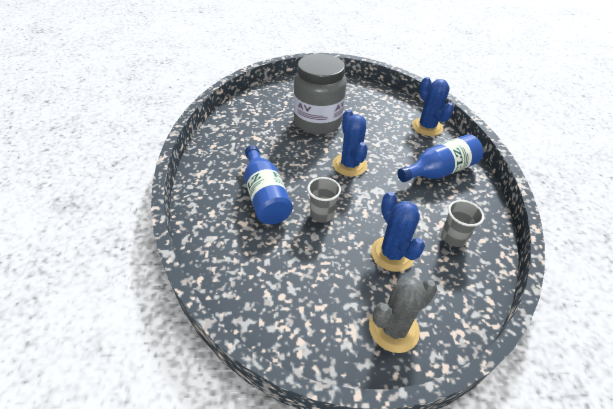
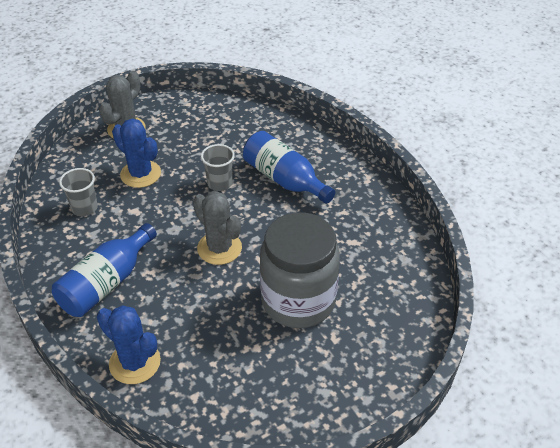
camera: 155 degrees right, 0 degrees up
blue cactus [333,110,368,176] -> grey cactus [193,191,242,265]

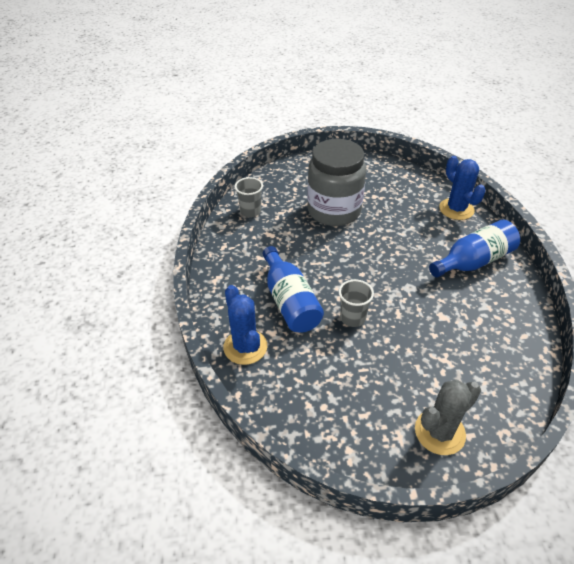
camera: 155 degrees left, 0 degrees up
grey cup [59,168,98,216] -> grey cup moved to [235,177,263,217]
blue cactus [112,119,161,188] -> blue cactus moved to [223,285,267,365]
grey cactus [193,191,242,265] -> none

